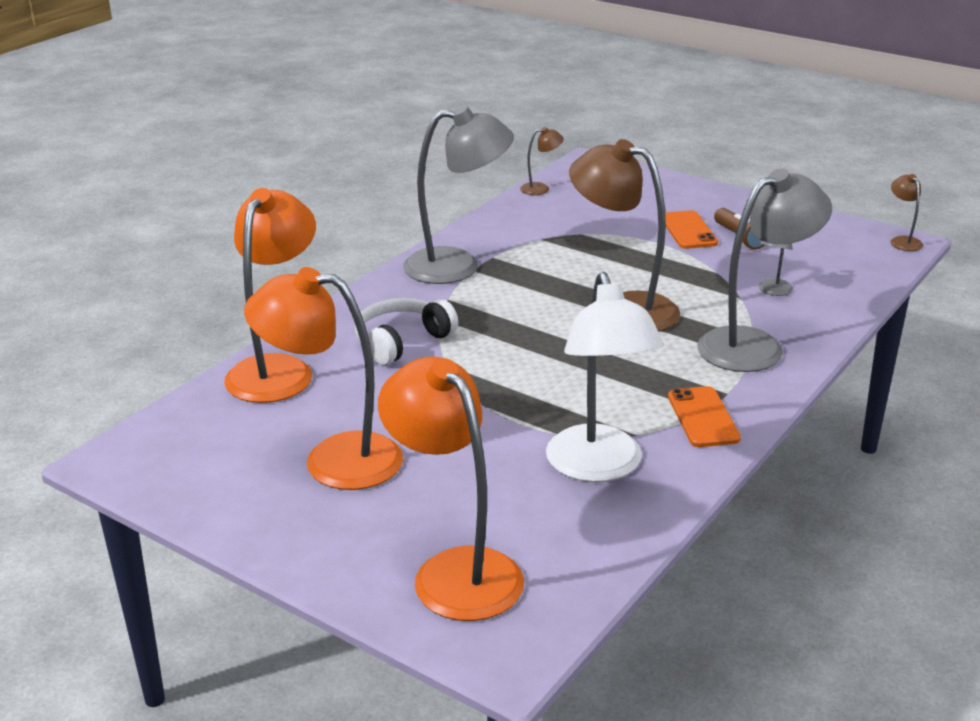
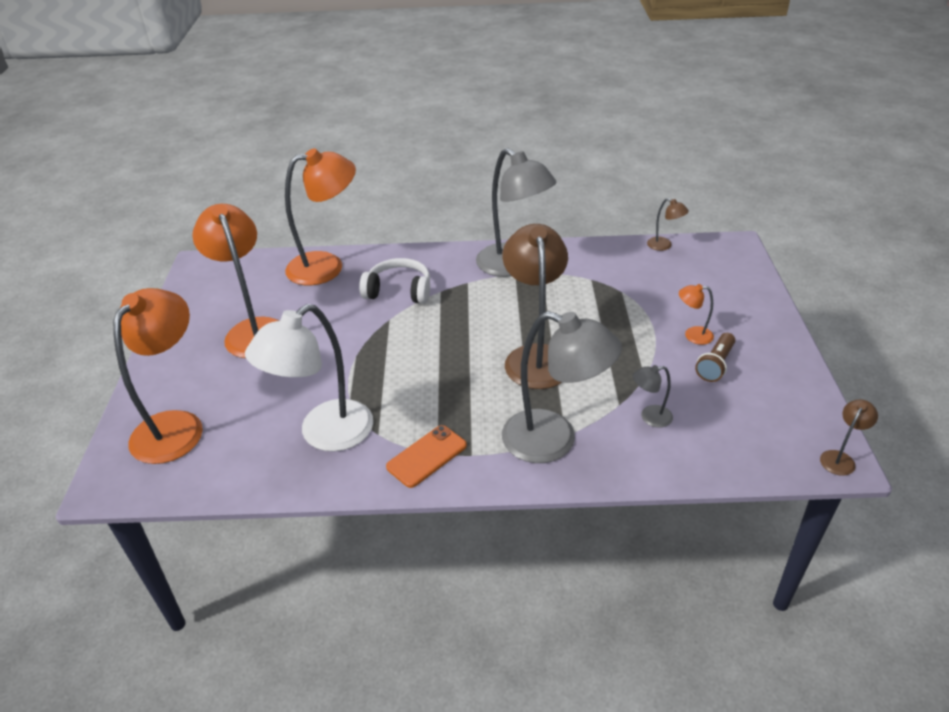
camera: 55 degrees right, 10 degrees up
orange phone [665,210,718,249] -> orange lamp [679,284,714,345]

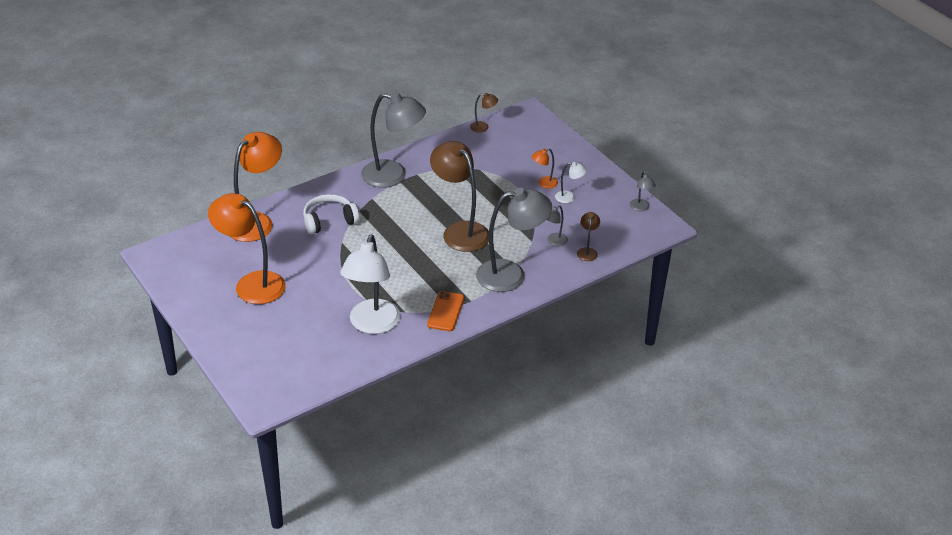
camera: 35 degrees left, 0 degrees up
orange lamp [113,288,203,464] -> none
brown flashlight [695,333,735,382] -> white lamp [555,162,587,203]
brown lamp [820,399,878,476] -> brown lamp moved to [577,212,600,261]
none -> grey lamp [630,171,656,211]

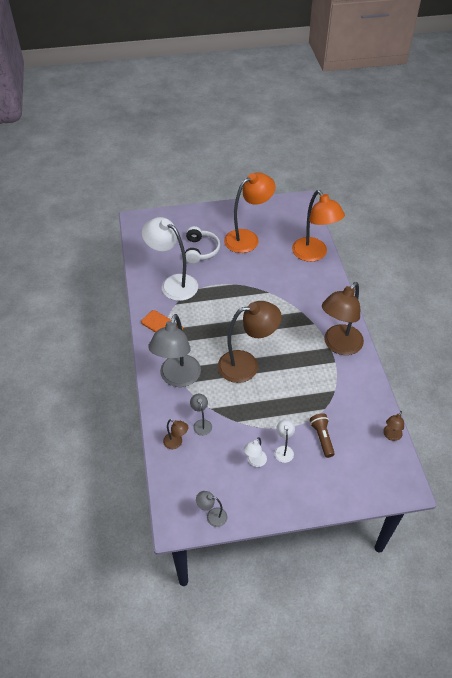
camera: 115 degrees right, 10 degrees up
white headphones [303,194,360,234] -> white headphones moved to [185,226,220,264]
grey lamp [361,93,426,188] -> brown lamp [322,282,364,355]
orange lamp [532,149,558,189] -> white lamp [275,419,295,463]
none -> brown flashlight [310,413,335,458]

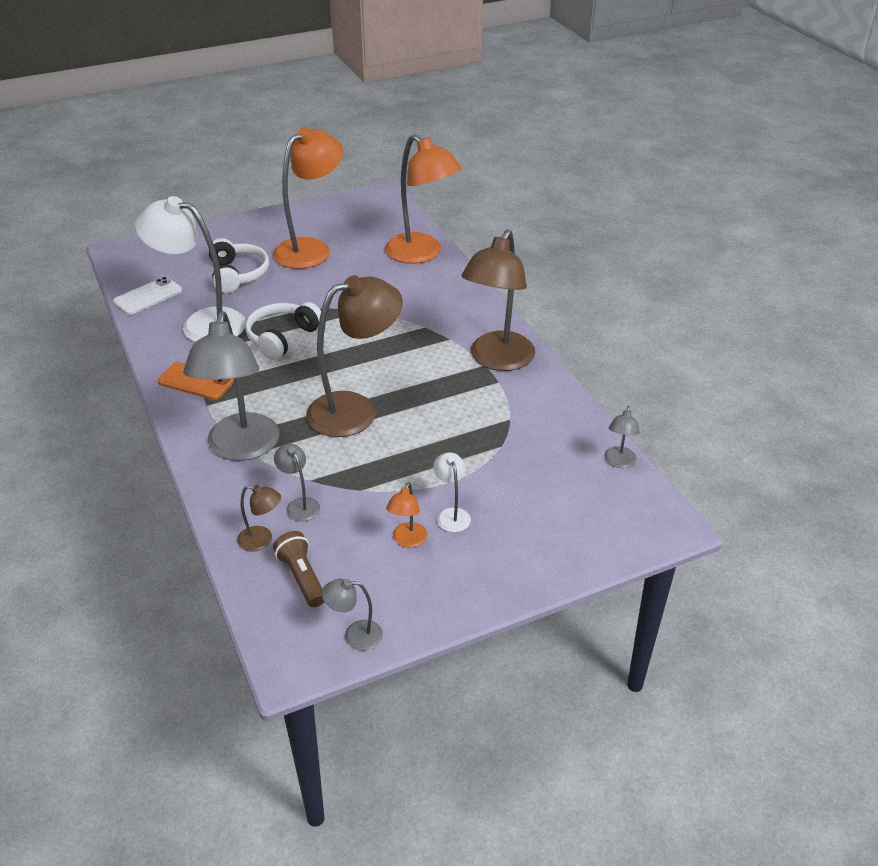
camera: 15 degrees left, 10 degrees down
white lamp [244,437,267,467] -> orange lamp [386,482,427,548]
brown flashlight [310,413,335,458] -> brown flashlight moved to [273,531,324,607]
brown lamp [383,411,404,441] -> grey lamp [604,406,640,468]
none -> white phone [113,277,182,315]
none -> white headphones [245,302,321,360]

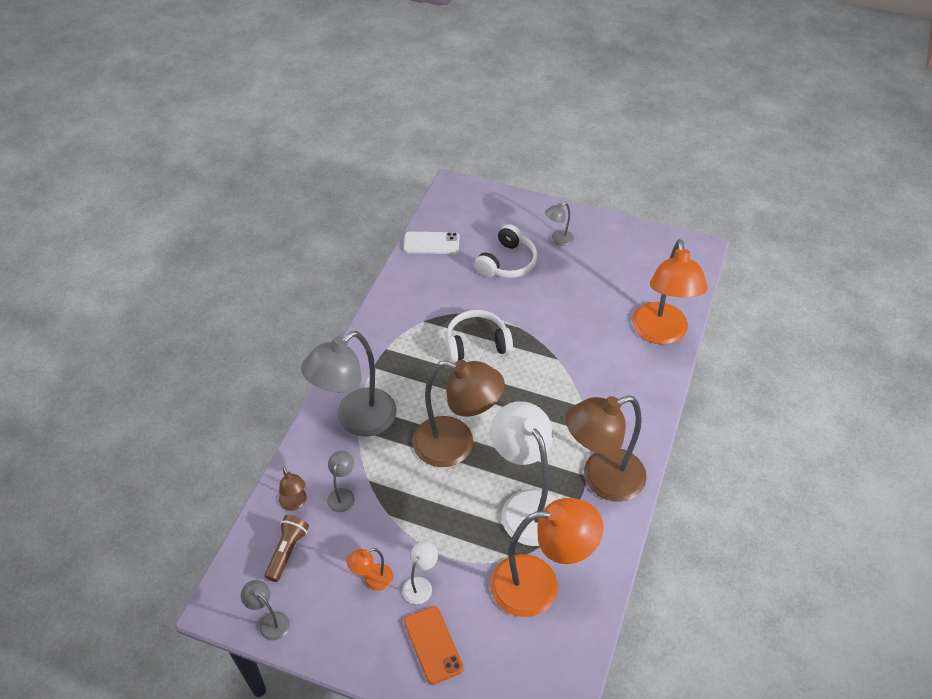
camera: 45 degrees right, 10 degrees up
white lamp [135,196,246,342] -> white lamp moved to [491,401,558,546]
orange phone [158,362,234,400] -> orange phone moved to [404,606,464,685]
orange lamp [273,127,343,269] -> orange lamp moved to [490,498,603,617]
grey lamp [604,406,640,468] -> grey lamp moved to [545,203,574,246]

